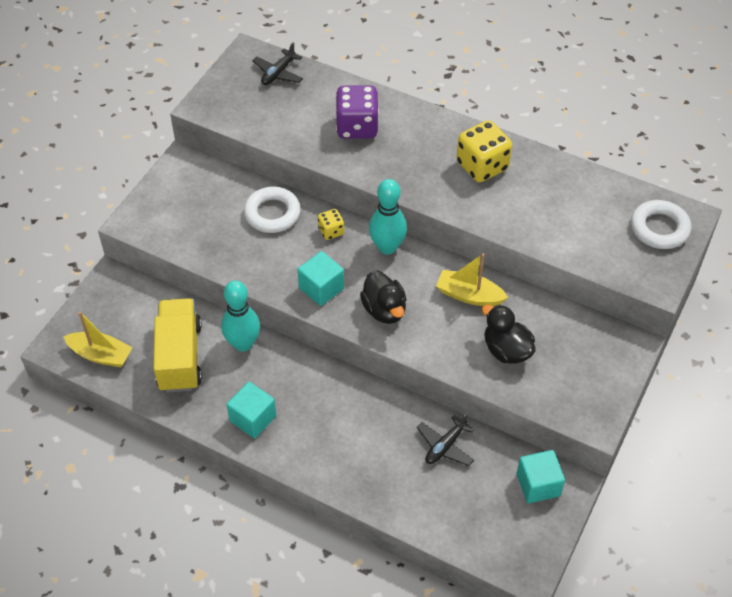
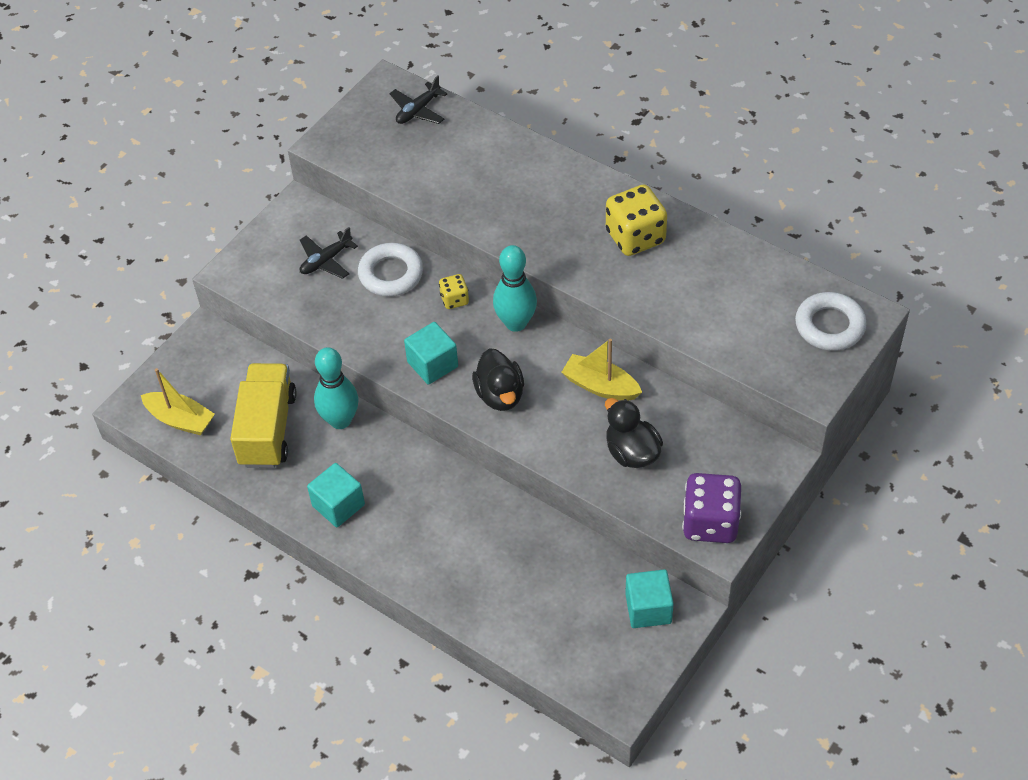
camera: 10 degrees right, 0 degrees up
purple dice [335,85,379,139] -> purple dice moved to [682,473,741,543]
black plane [417,413,475,466] -> black plane moved to [300,227,358,279]

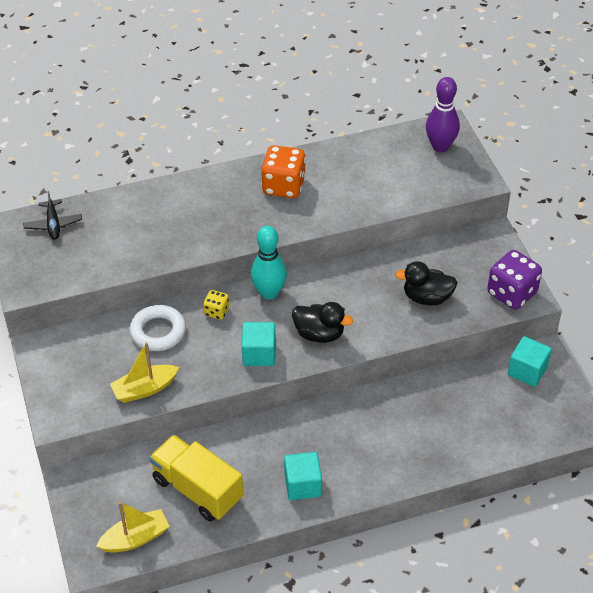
camera: 55 degrees left, 5 degrees down
black plane [300,227,358,279] -> none
turquoise bowling pin [314,347,359,429] -> none
yellow boat [561,339,642,401] -> yellow boat moved to [110,342,179,403]
yellow dice [606,185,667,256] -> orange dice [261,145,306,198]
white ring [795,292,867,351] -> purple bowling pin [426,77,460,152]

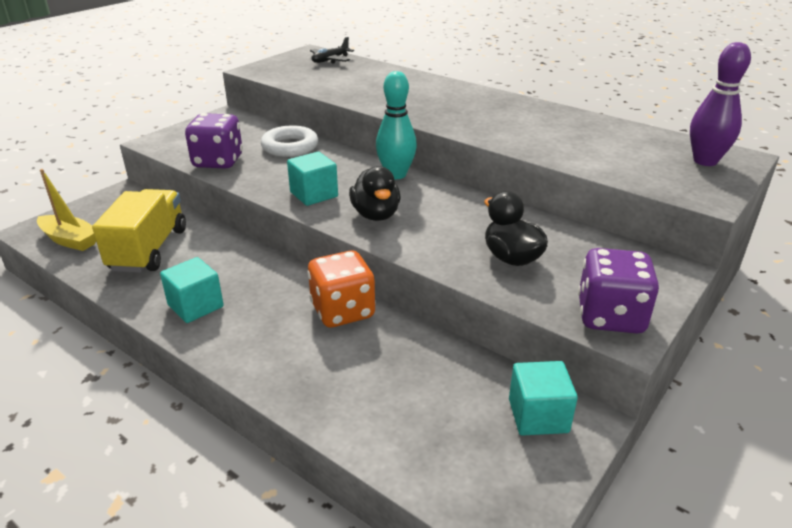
camera: 55 degrees right, 15 degrees down
yellow boat [110,342,179,403] -> purple dice [185,113,243,168]
yellow dice [203,290,229,320] -> none
orange dice [261,145,306,198] -> orange dice moved to [307,250,376,327]

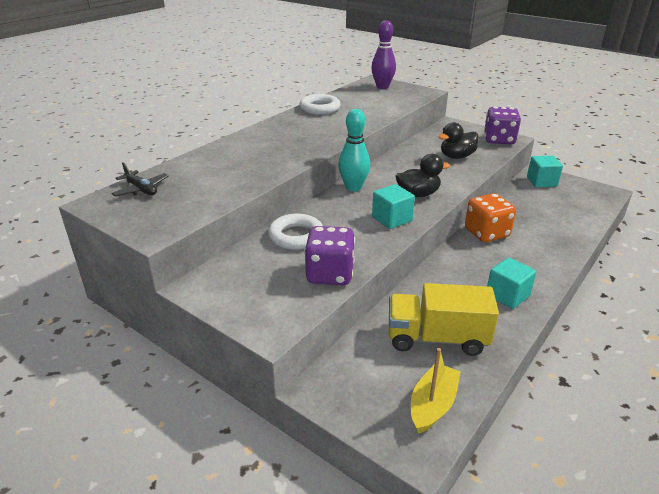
camera: 90 degrees left, 0 degrees up
none -> white ring [299,94,341,115]

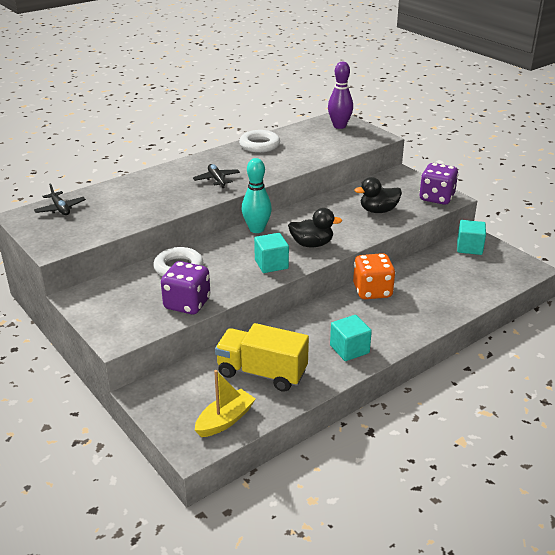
camera: 15 degrees right, 0 degrees up
none -> black plane [193,164,240,188]

